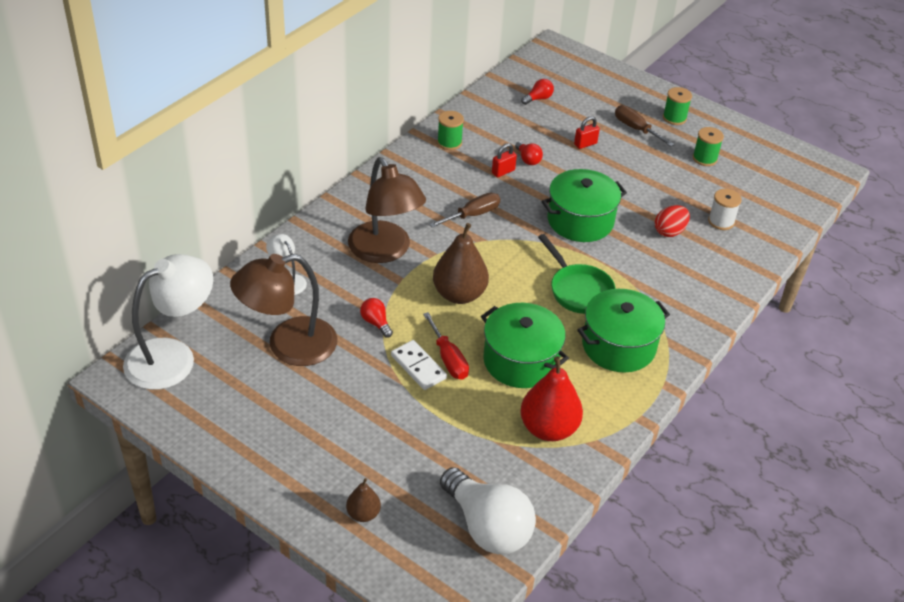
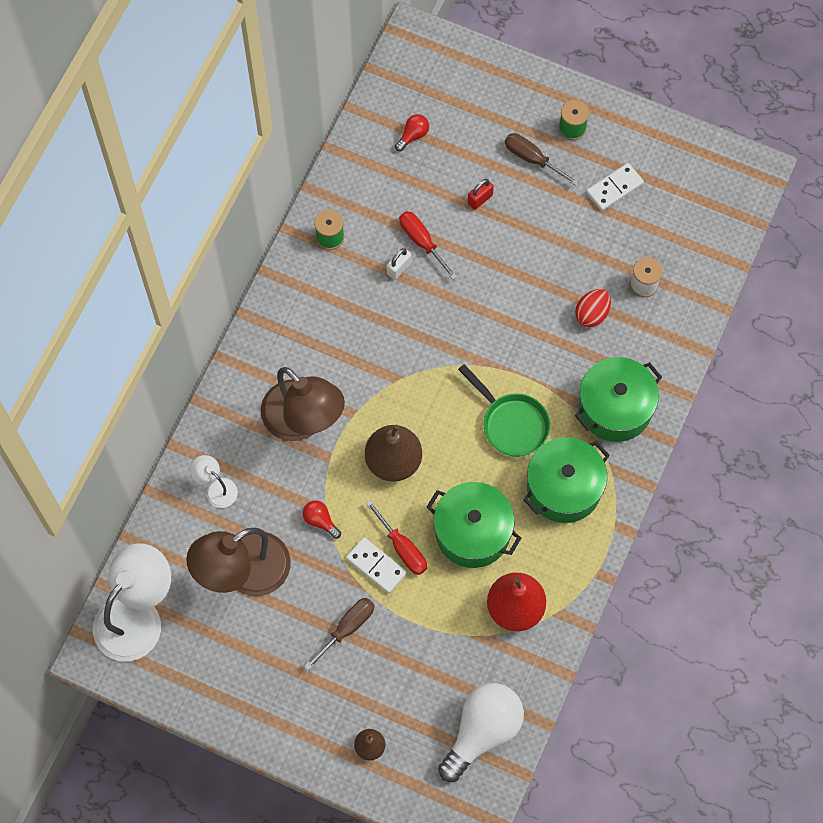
camera: 10 degrees left, 25 degrees up
brown screwdriver [429,193,500,228] -> brown screwdriver moved to [304,598,374,670]
white light bulb [440,467,536,554] -> white light bulb turned 90 degrees counterclockwise [438,683,524,782]
red padlock [492,143,517,177] -> white padlock [387,248,411,280]
red light bulb [515,142,543,165] -> red screwdriver [399,211,457,280]
green pot [542,169,627,242] -> green pot moved to [575,357,662,442]
green spool [693,127,724,166] -> white domino [586,163,644,211]

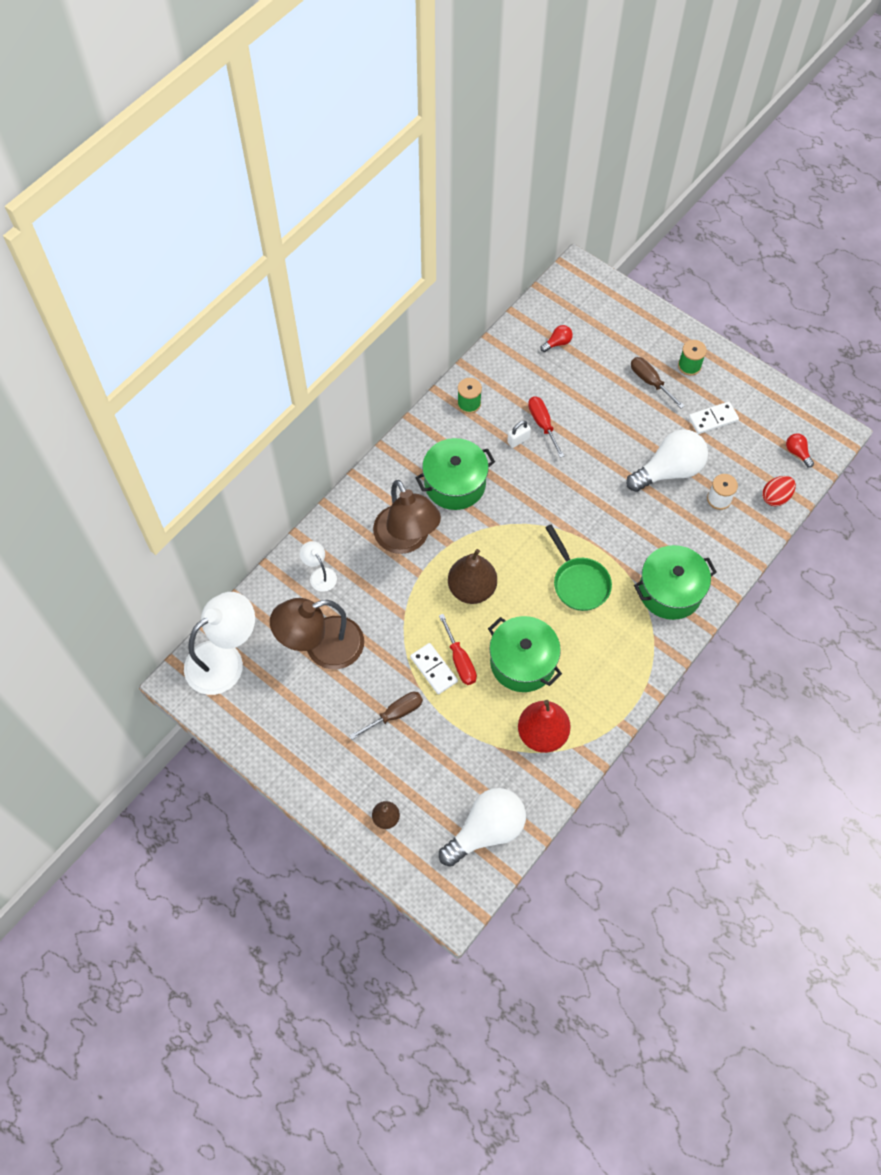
camera: 15 degrees right, 5 degrees down
red light bulb [303,500,341,539] -> red light bulb moved to [786,433,814,468]
red padlock [468,179,494,210] -> none
green pot [523,437,610,523] -> green pot moved to [416,438,495,510]
red egg [575,289,611,328] -> red egg moved to [762,476,796,506]
none -> white light bulb [626,430,708,492]

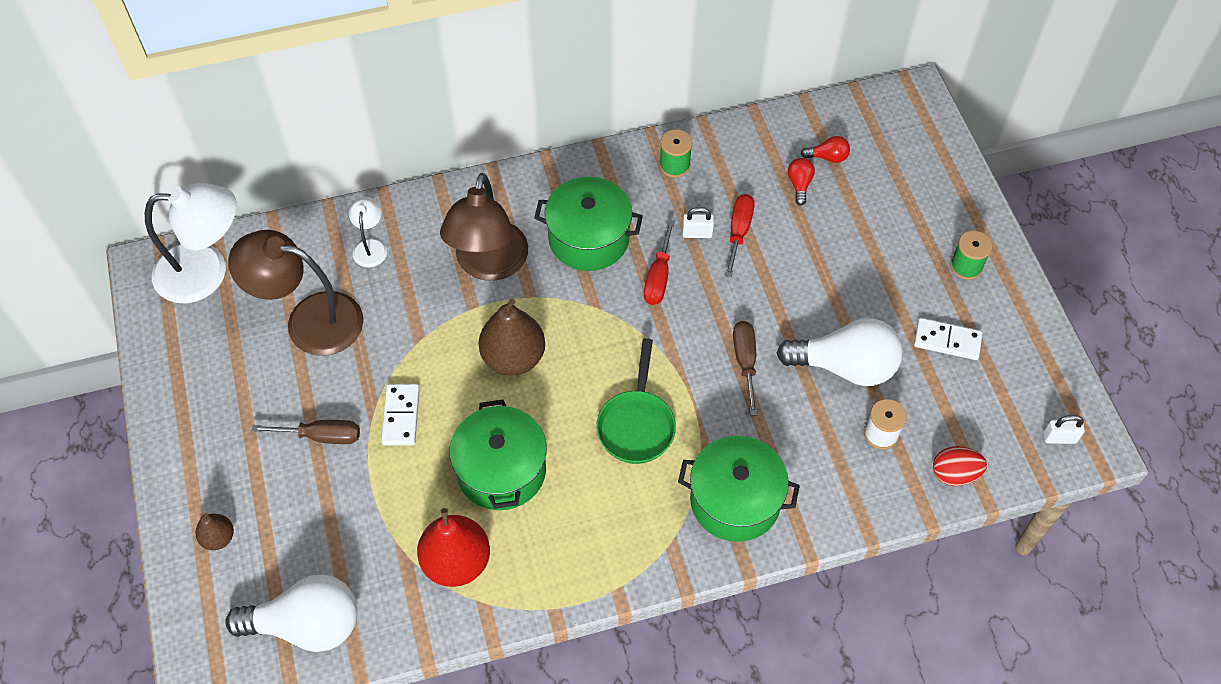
camera: 35 degrees right, 5 degrees down
red screwdriver [439,614,477,685] -> red screwdriver moved to [644,220,675,305]
brown screwdriver [631,357,684,408] -> brown screwdriver moved to [733,321,758,416]
red light bulb [786,433,814,468] -> red light bulb moved to [788,158,815,205]
none -> white padlock [1044,415,1085,444]

